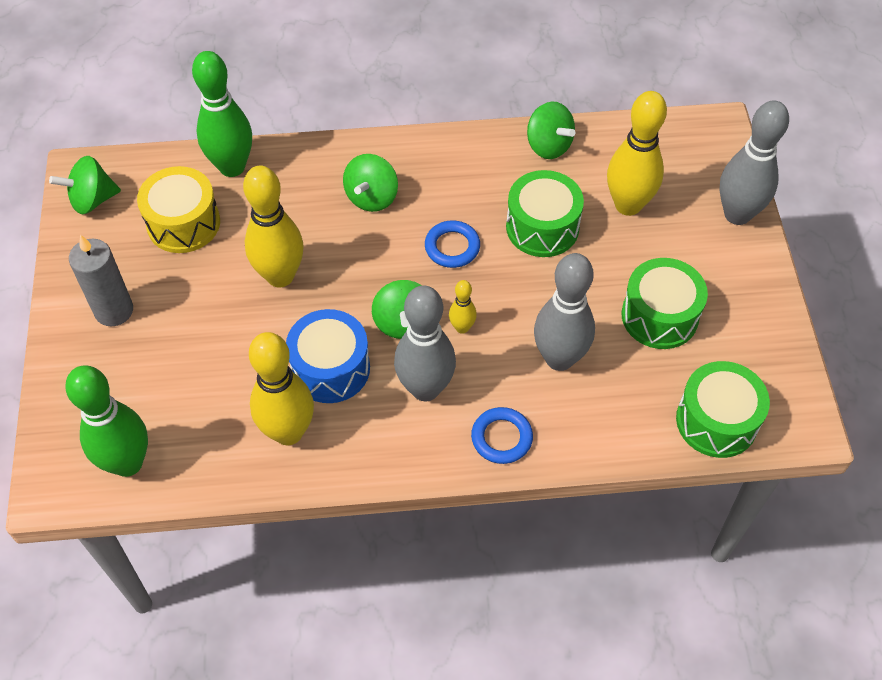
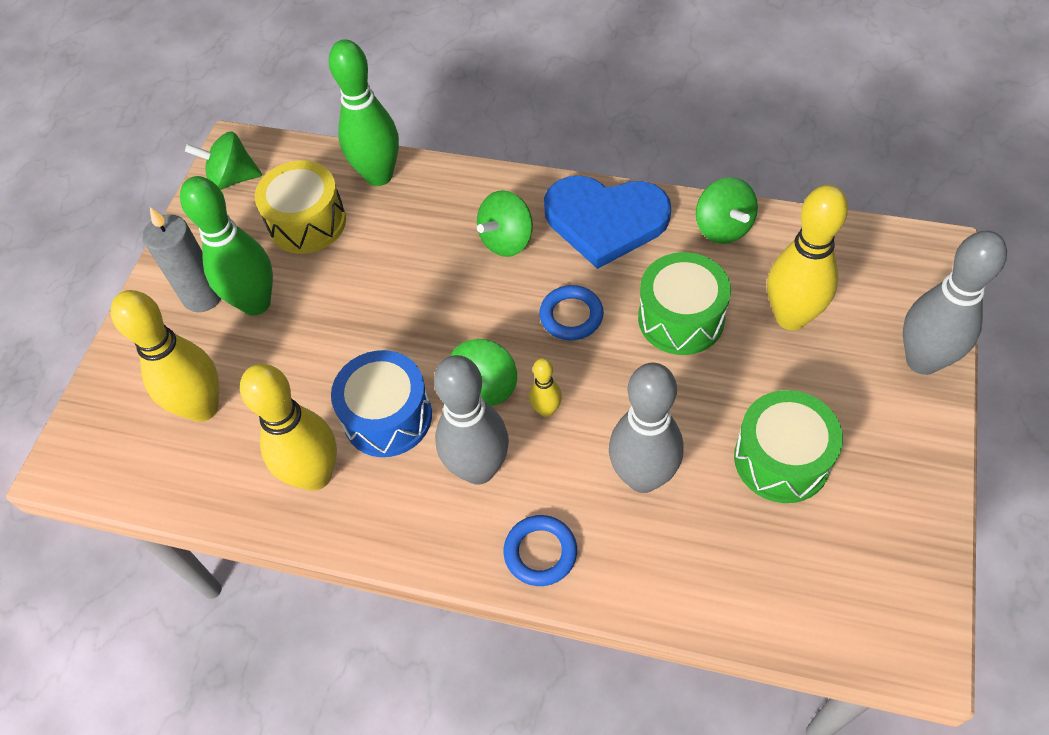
camera: 25 degrees right, 0 degrees up
green bowling pin [65,365,148,477] -> green bowling pin moved to [180,176,273,316]
yellow bowling pin [243,165,304,287] -> yellow bowling pin moved to [111,290,219,422]
green drum [676,361,770,458] -> none
none -> blue heart [544,175,671,269]

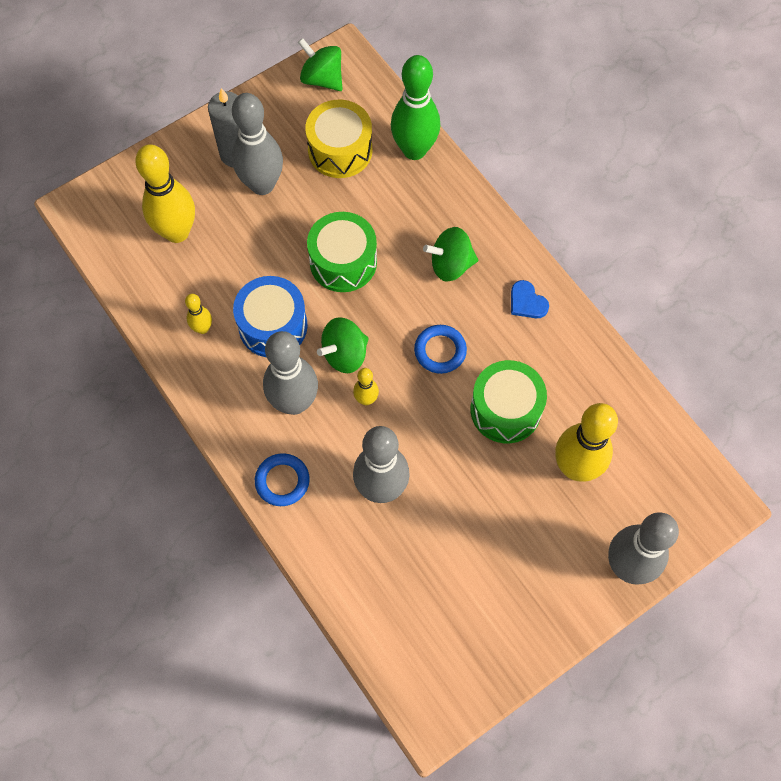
camera: 35 degrees right, 10 degrees up
green bowling pin [180,176,273,316] -> grey bowling pin [232,93,283,195]
yellow bowling pin [240,364,337,491] -> yellow bowling pin [185,294,212,334], size x0.48
blue heart [544,175,671,269] -> blue heart [511,280,549,318], size x0.41
green spinning top [696,177,758,244] -> none
green drum [734,390,843,503] -> green drum moved to [307,212,377,292]

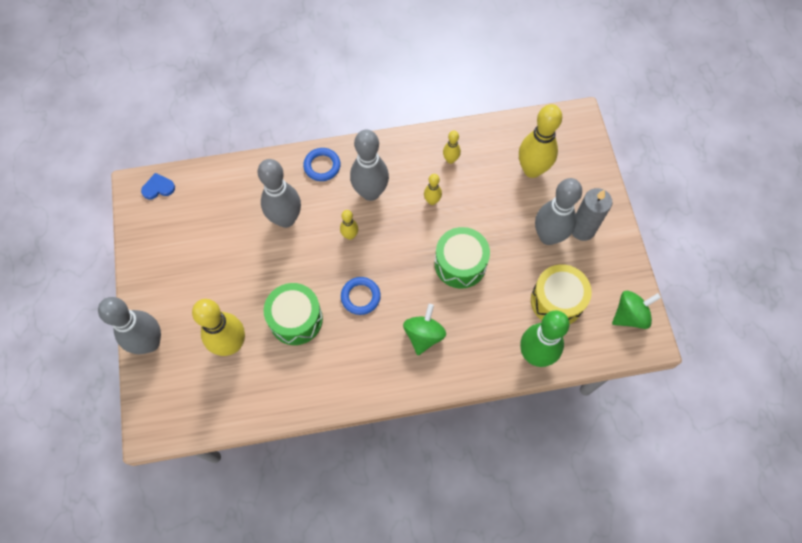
camera: 115 degrees right, 0 degrees up
blue drum [233,276,308,357] -> yellow bowling pin [424,174,442,205]
green spinning top [317,317,369,373] -> none
blue heart [511,280,549,318] -> blue heart moved to [141,173,175,199]

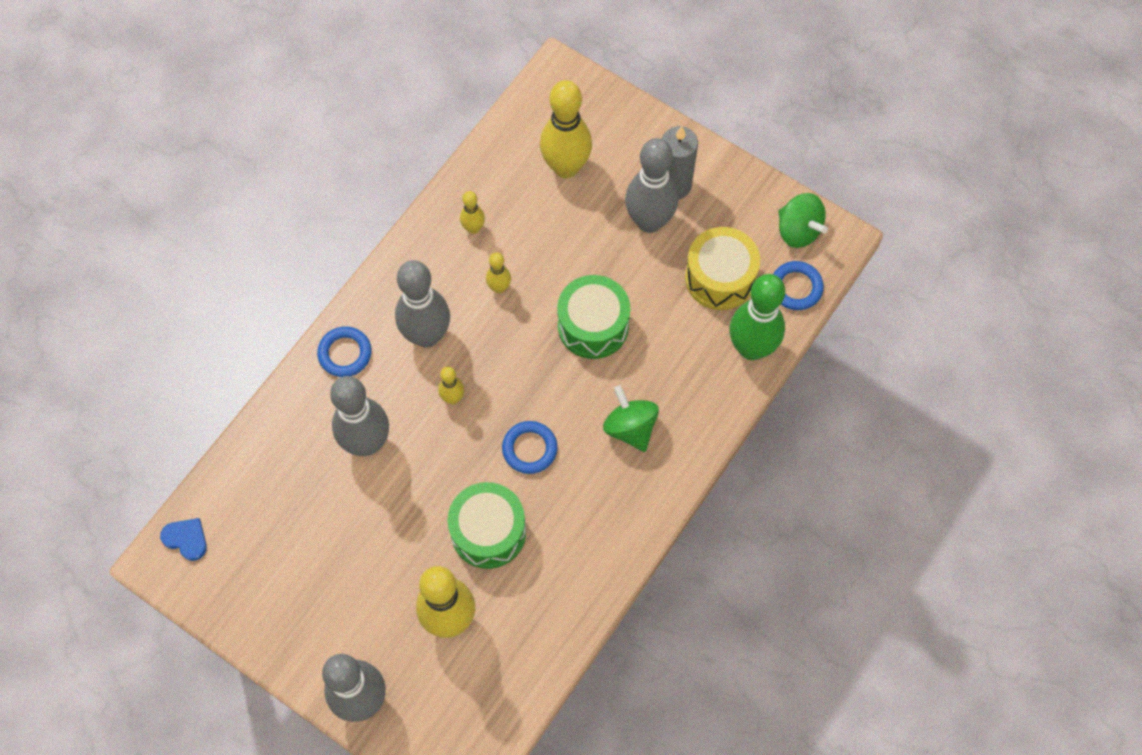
camera: 45 degrees left, 0 degrees up
blue heart [141,173,175,199] -> blue heart turned 90 degrees clockwise [160,518,207,561]
green spinning top [612,291,661,329] -> green spinning top turned 120 degrees clockwise [778,193,828,248]
none -> blue ring [773,261,824,310]

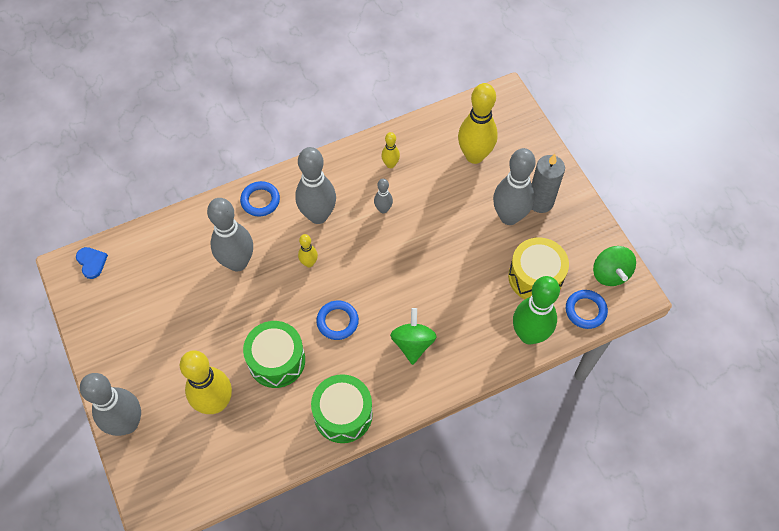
camera: 30 degrees right, 5 degrees down
yellow bowling pin [486,252,511,293] -> grey bowling pin [374,179,393,213]
green drum [557,275,630,359] -> green drum moved to [311,374,373,443]

